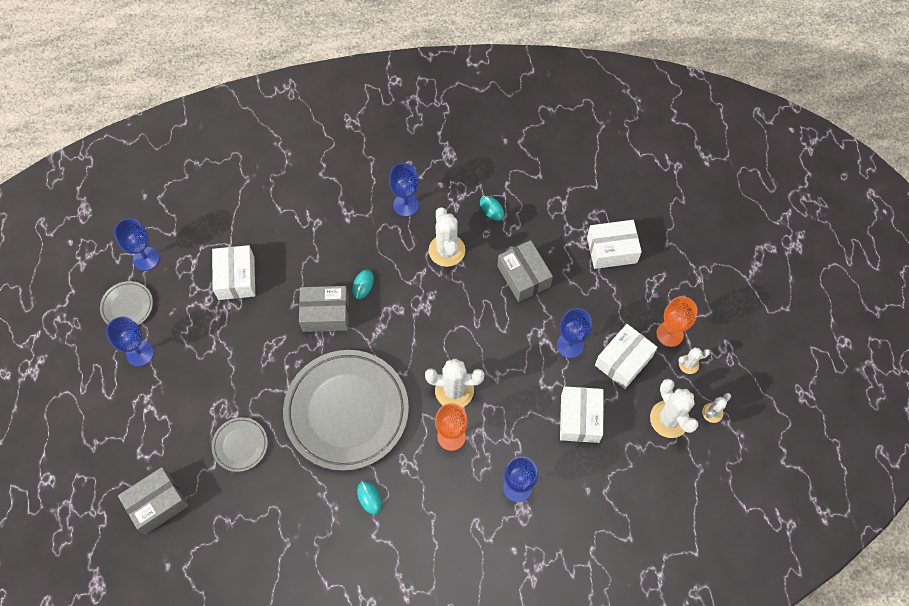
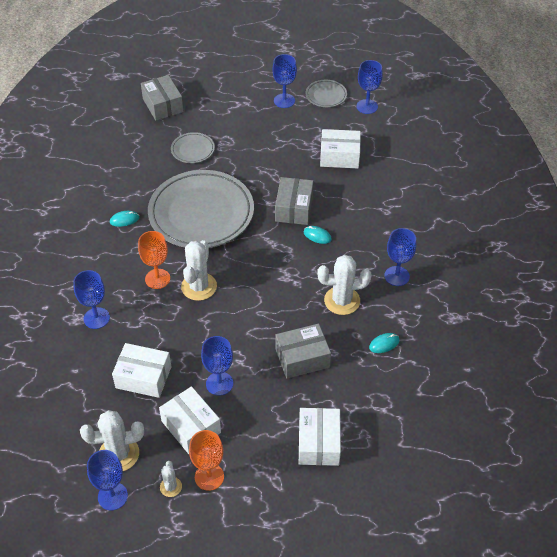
camera: 100 degrees right, 15 degrees down
white cactus [702,393,731,423] -> blue goblet [87,450,128,510]

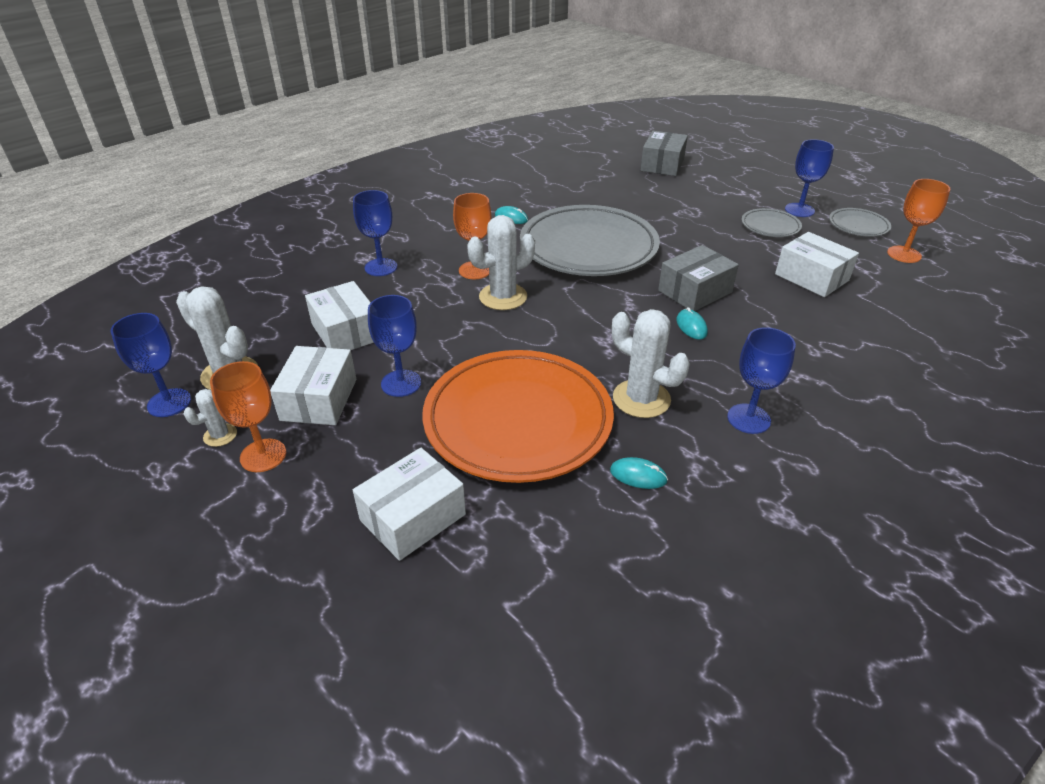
camera: 45 degrees right, 10 degrees down
grey plate [171,132,215,163] -> grey plate moved to [742,208,802,237]
grey box [275,324,331,379] -> orange plate [422,350,614,483]
blue goblet [356,60,383,114] -> orange goblet [887,179,950,263]

